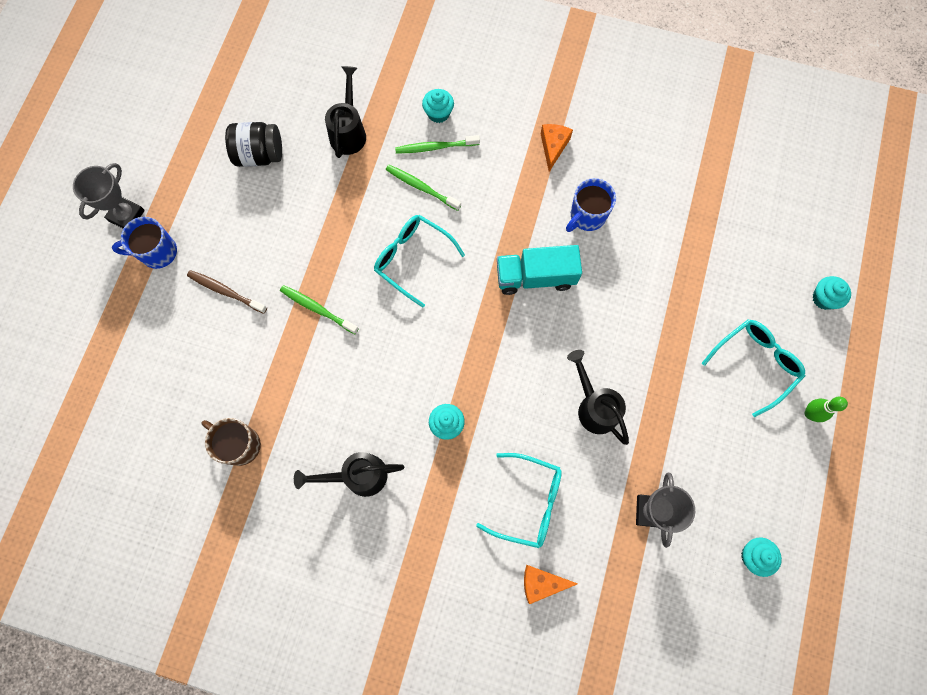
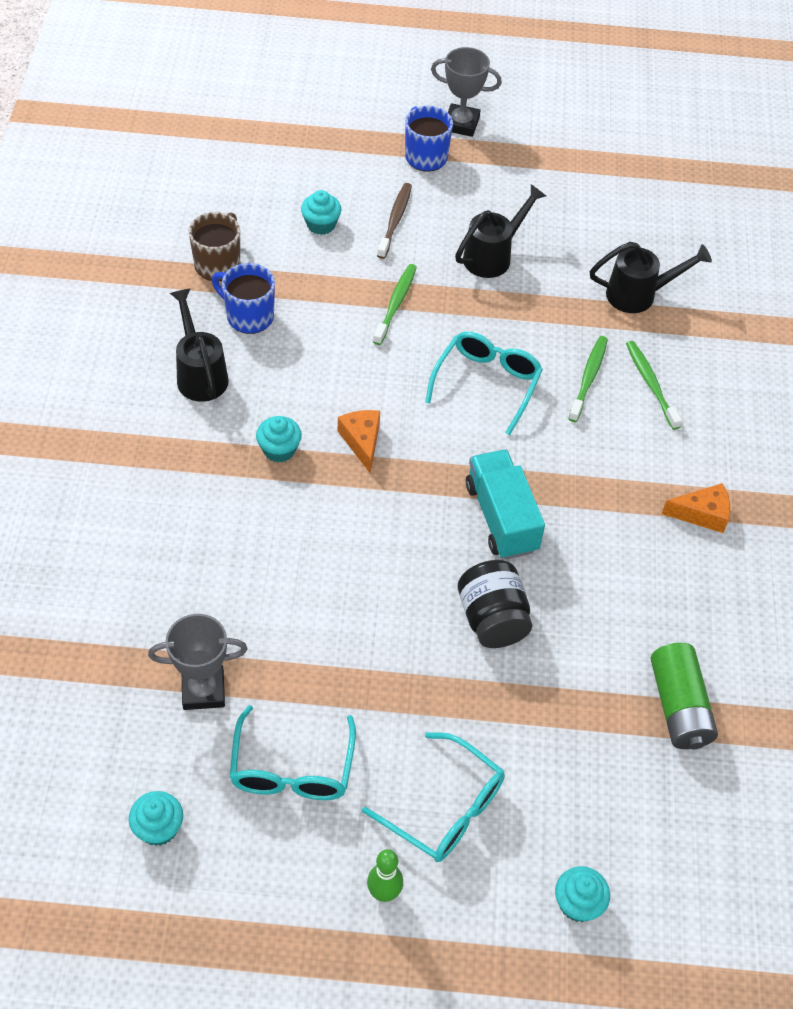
camera: 75 degrees right, 20 degrees down
black jar [225,122,282,167] -> black jar moved to [458,560,532,648]
turquoise cupcake [422,89,454,123] -> turquoise cupcake moved to [301,190,341,235]
turquoise glasses [476,453,562,548] -> turquoise glasses moved to [230,705,356,800]
orange cheese [524,565,577,604] -> orange cheese moved to [338,410,380,474]
blue mug [566,178,616,232] -> blue mug moved to [212,263,275,334]
black watering can [567,350,629,445] -> black watering can moved to [455,184,546,278]
none -> green battery [650,643,718,749]

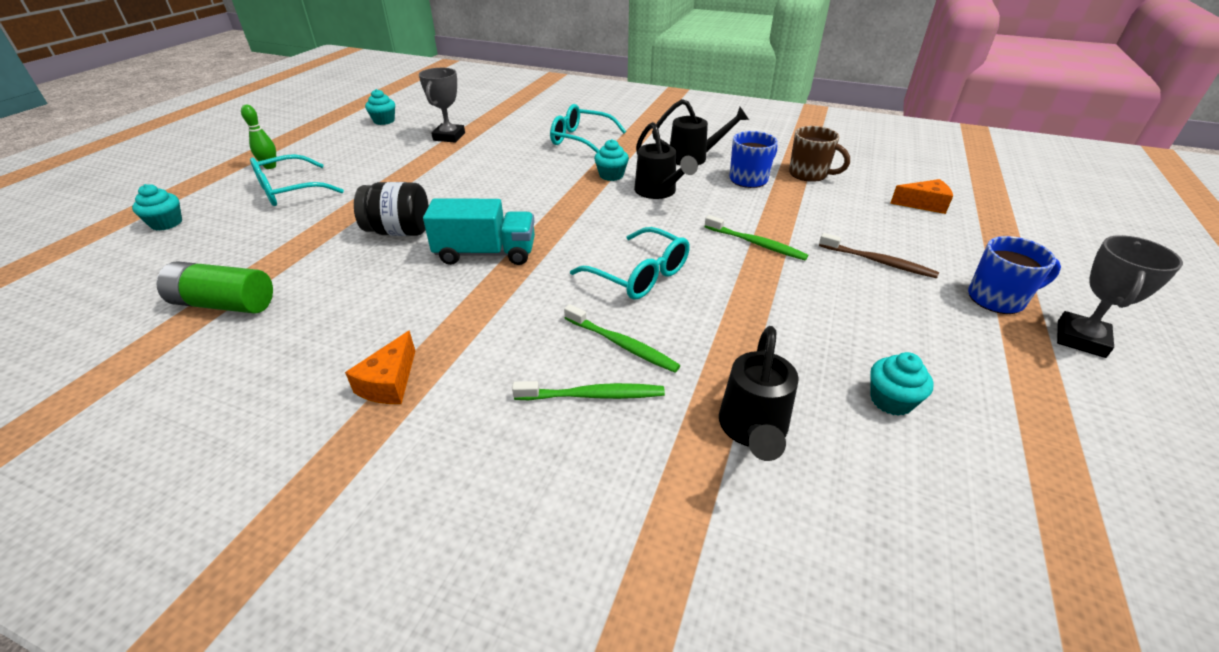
camera: 110 degrees right, 15 degrees down
turquoise glasses [230,705,356,800] -> turquoise glasses moved to [550,104,626,153]
turquoise cupcake [301,190,341,235] -> turquoise cupcake moved to [870,352,933,416]
orange cheese [338,410,380,474] -> orange cheese moved to [890,179,953,214]
black watering can [455,184,546,278] -> black watering can moved to [634,122,698,199]

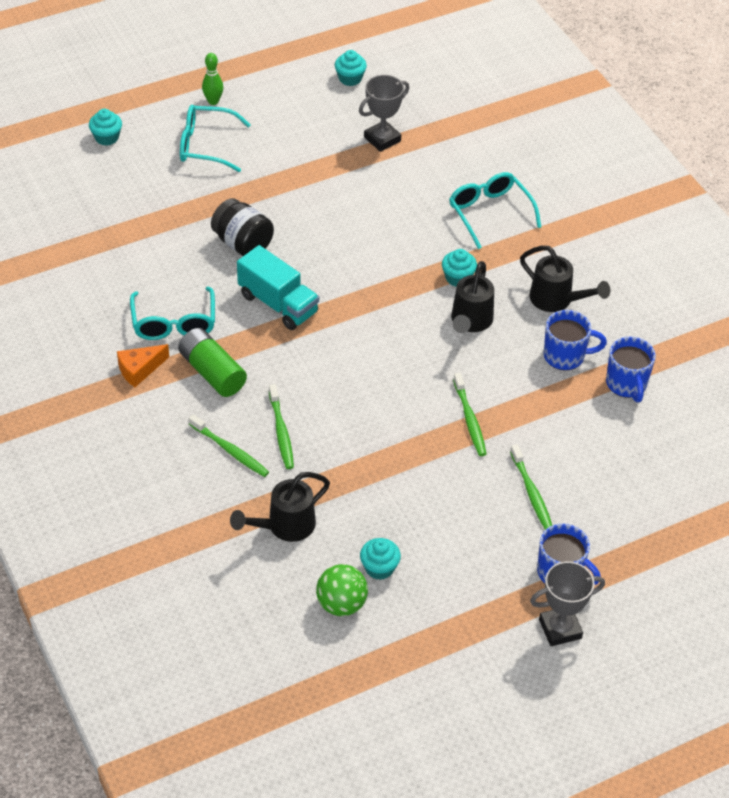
camera: 40 degrees right, 10 degrees up
green battery [156,261,273,314] -> green battery moved to [178,328,247,397]
turquoise glasses [570,227,690,300] -> turquoise glasses moved to [130,287,215,340]
brown mug [789,126,850,182] -> blue mug [606,336,656,402]
brown toothbrush [819,233,939,278] -> green toothbrush [510,444,552,530]
orange cheese [890,179,953,214] -> none
none -> green ball [316,564,368,616]

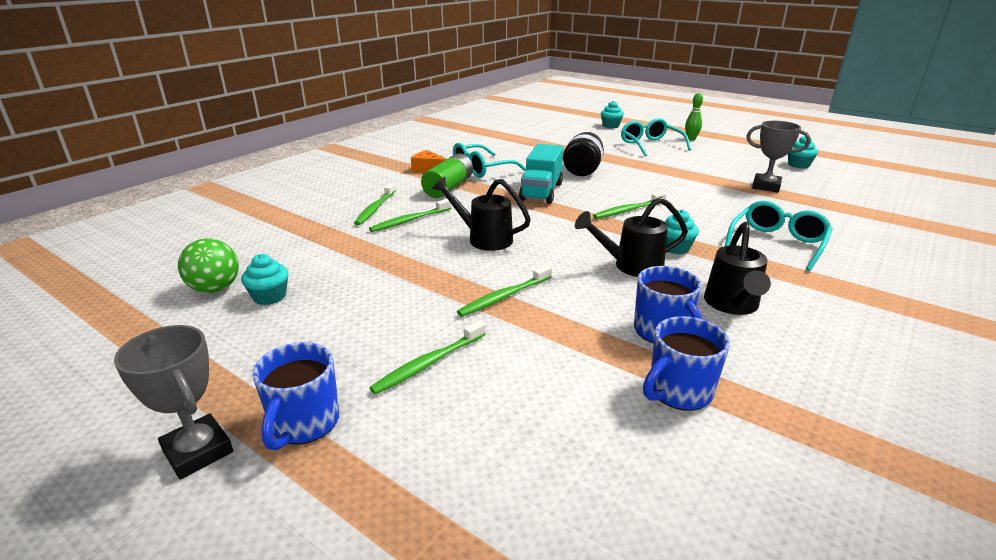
camera: 65 degrees right, 20 degrees down
black watering can [230,472,330,542] -> black watering can moved to [432,177,531,251]
none -> green toothbrush [593,192,666,219]

